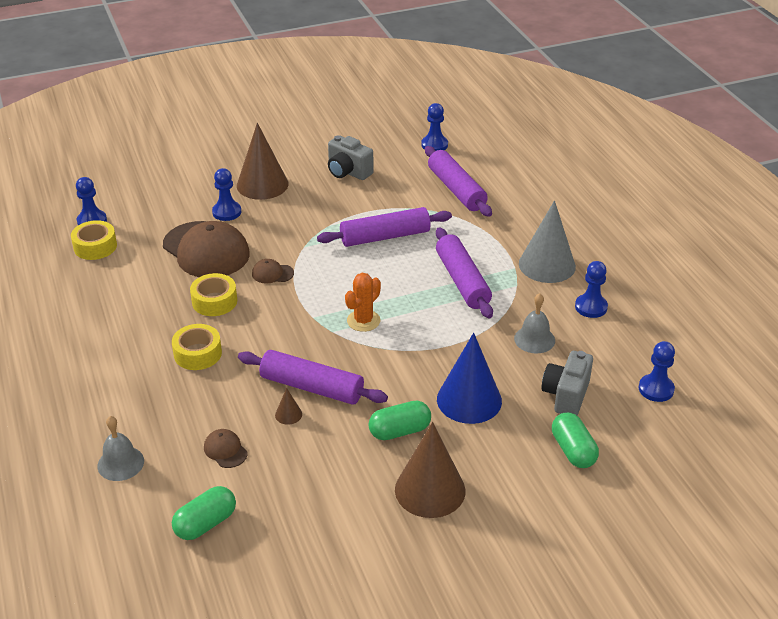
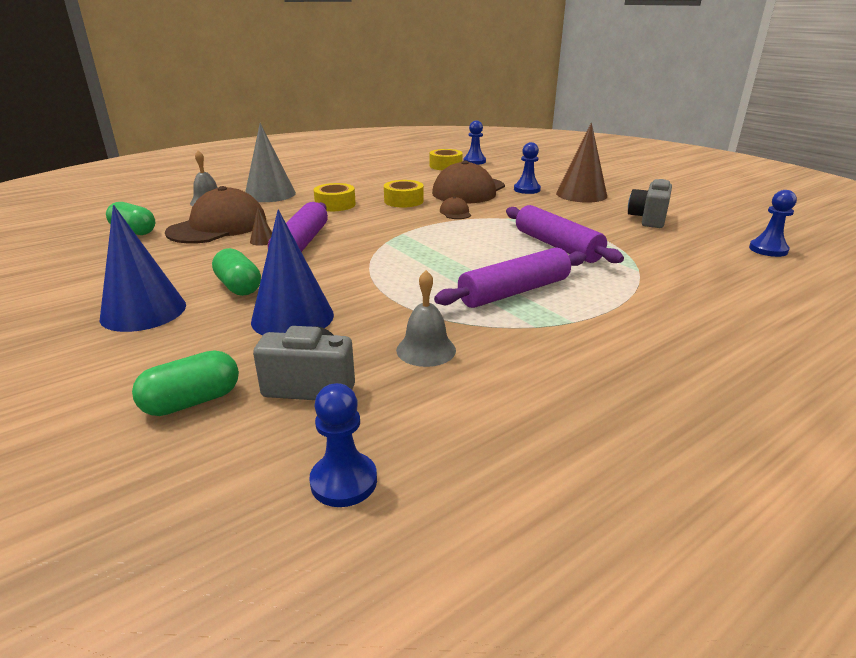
camera: 75 degrees right, 10 degrees down
brown cap [204,429,248,468] -> brown cap [165,186,266,244], size x2.36
orange cactus [345,273,381,332] -> none
brown cone [395,422,465,518] -> blue cone [99,205,186,332]
purple rolling pin [425,146,492,217] -> none
grey cone [519,200,576,283] -> grey cone moved to [245,123,296,202]
blue pawn [575,261,608,318] -> none

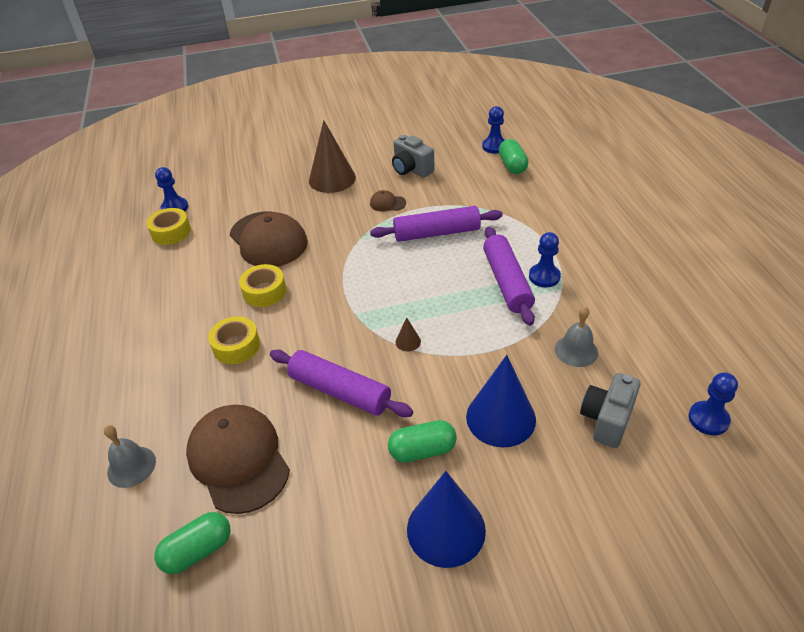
camera: 65 degrees left, 15 degrees up
green capsule [132,351,239,416] -> green capsule moved to [499,139,529,174]
grey cone [245,123,296,202] -> none
brown cone [250,207,272,246] -> brown cone moved to [395,317,421,351]
brown cap [440,197,471,219] -> brown cap moved to [370,190,406,211]
blue pawn [514,142,541,194] -> blue pawn moved to [529,232,561,287]

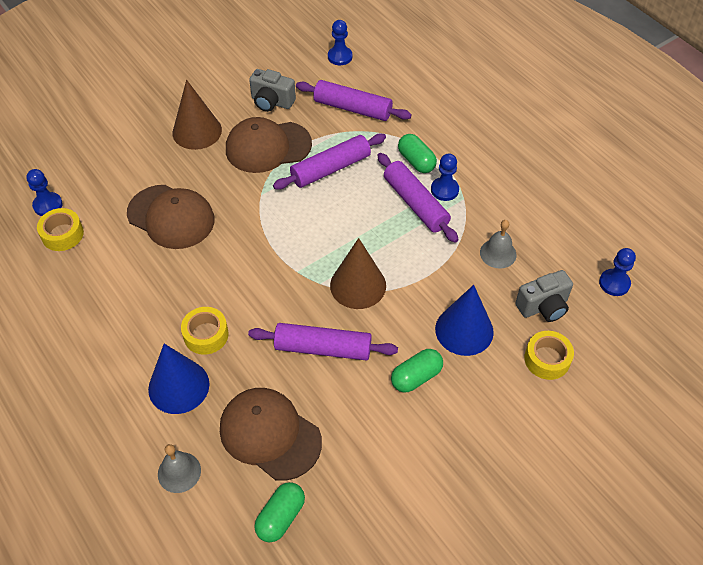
camera: 25 degrees left, 10 degrees up
yellow tape [239,264,286,307] -> yellow tape moved to [524,331,574,380]
brown cap [370,190,406,211] -> brown cap [226,117,312,173], size x2.36
brown cone [395,317,421,351] -> brown cone [330,238,386,309], size x2.43
blue cone [407,471,486,568] -> blue cone moved to [148,344,210,414]
green capsule [499,139,529,174] -> green capsule moved to [398,134,437,173]
grey camera [580,373,640,448] -> grey camera turned 120 degrees counterclockwise [515,270,573,322]
none -> purple rolling pin [296,80,412,121]

